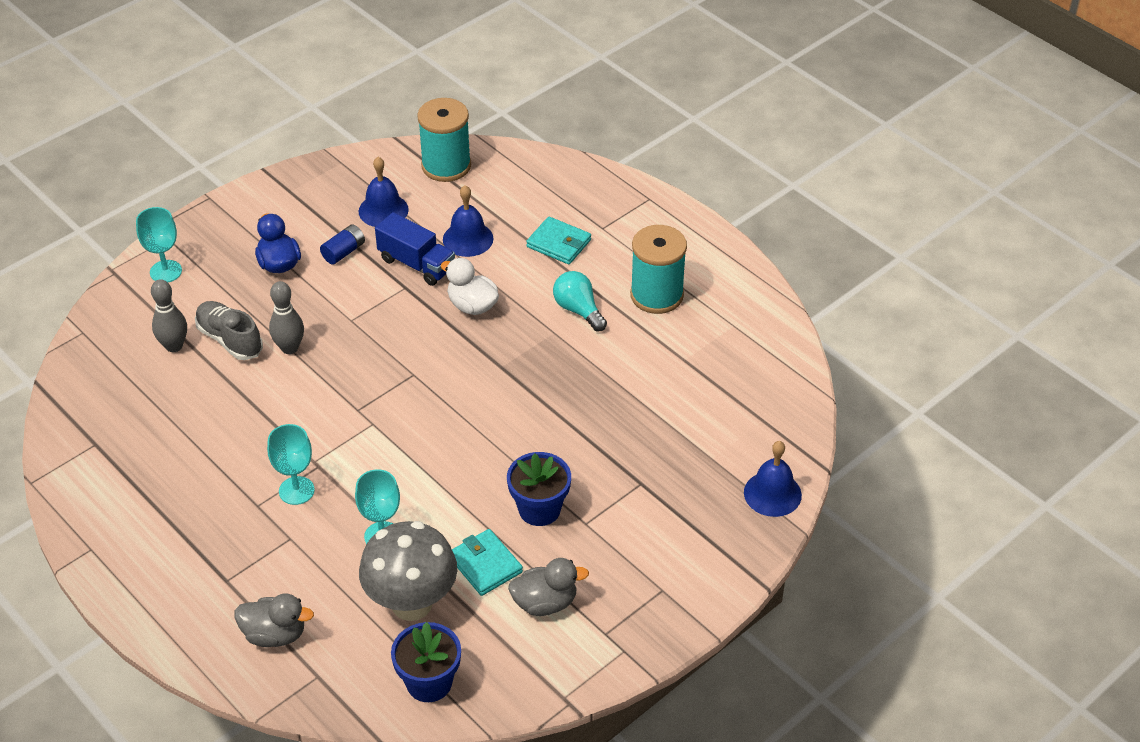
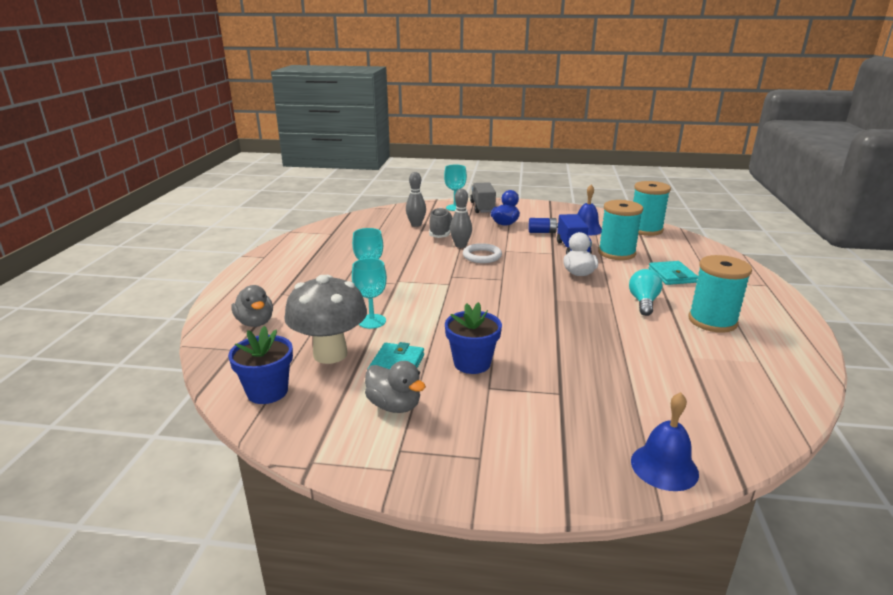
camera: 50 degrees right, 20 degrees down
blue bell [443,185,494,257] -> turquoise spool [598,200,643,260]
none -> white ring [463,243,502,263]
none -> grey truck [470,182,496,213]

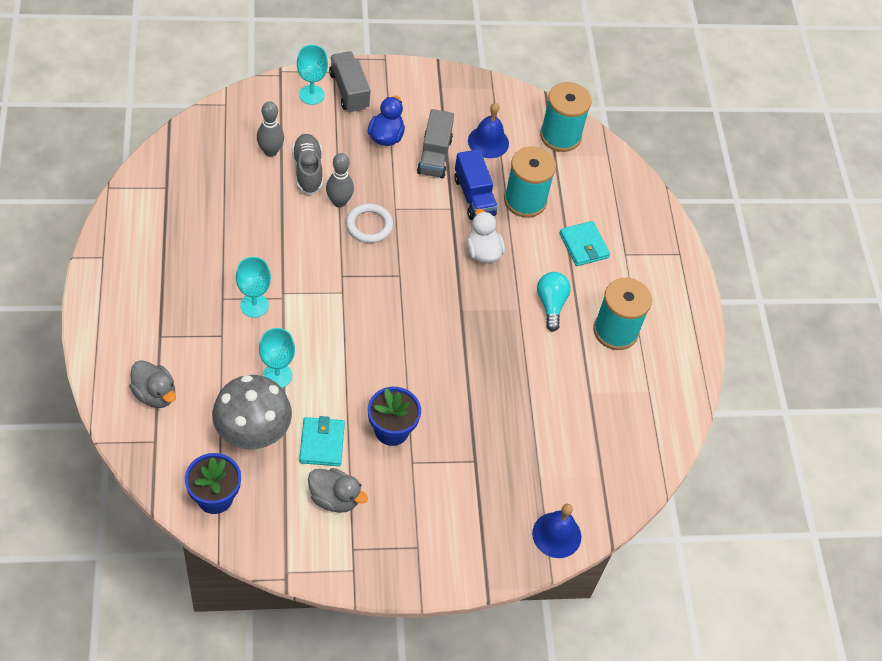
camera: 20 degrees left, 30 degrees up
blue battery [528,218,558,233] -> grey truck [417,109,454,178]

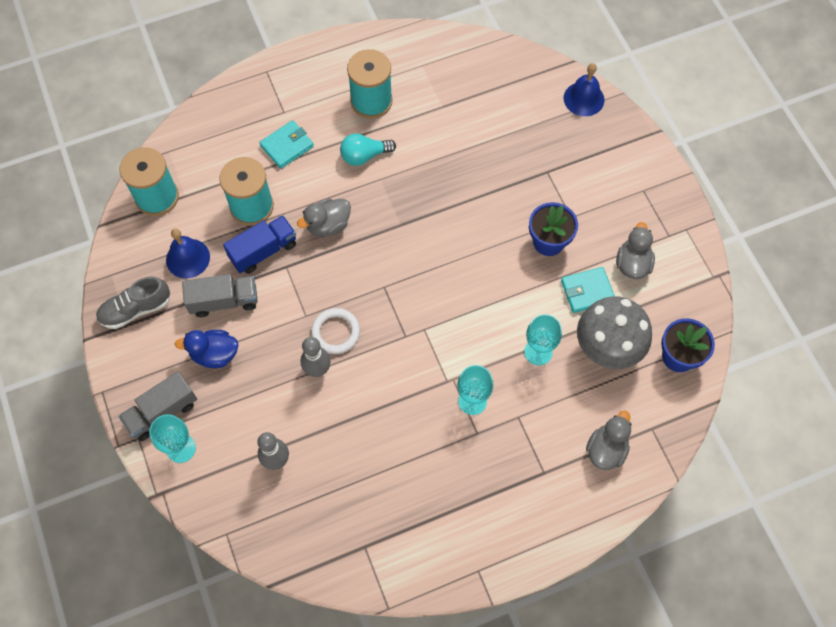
camera: 100 degrees left, 10 degrees up
grey shoe [292,134,323,195] -> grey shoe moved to [96,276,170,329]
white duck [467,209,505,264] -> grey duck [297,198,351,237]

